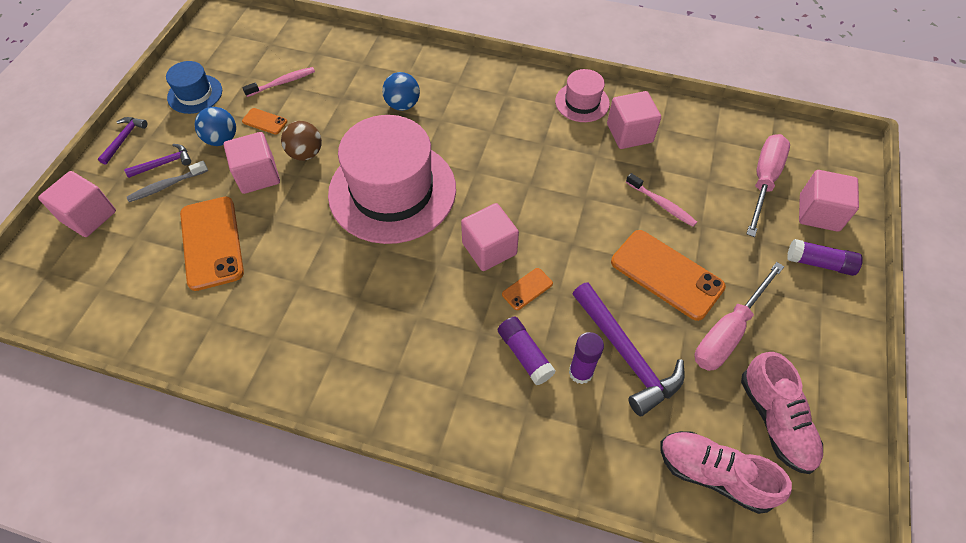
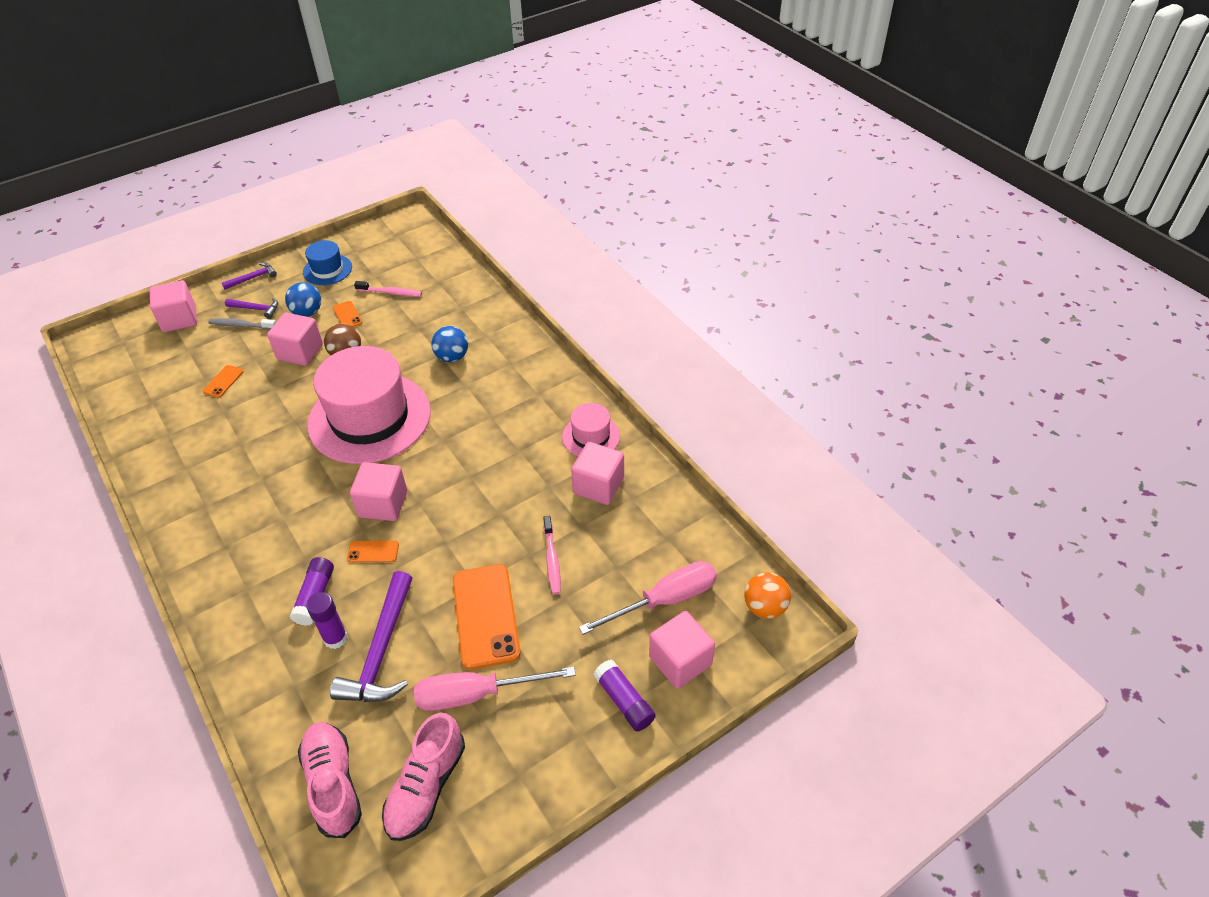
camera: 40 degrees right, 10 degrees down
orange phone [180,197,244,291] -> orange phone [203,365,243,398], size x0.46
none -> orange ball [744,572,791,619]

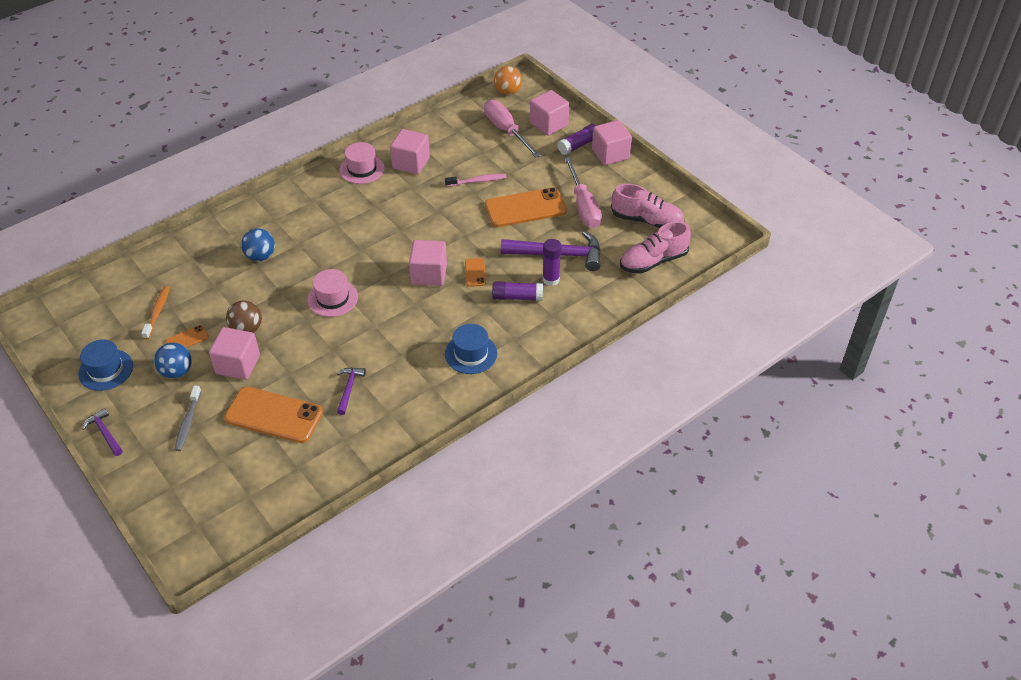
camera: 95 degrees left, 0 degrees up
pink cube [150,280,197,332] -> pink cube moved to [592,120,632,165]
orange phone [203,365,243,398] -> orange phone [224,387,323,443], size x2.17
purple hammer [225,298,278,319] -> purple hammer moved to [337,368,366,415]
pink hat [307,346,431,464] -> pink hat [307,269,358,317], size x0.47
pink toothbrush [354,281,422,297] -> orange toothbrush [141,286,170,339]
none -> blue hat [445,324,497,374]

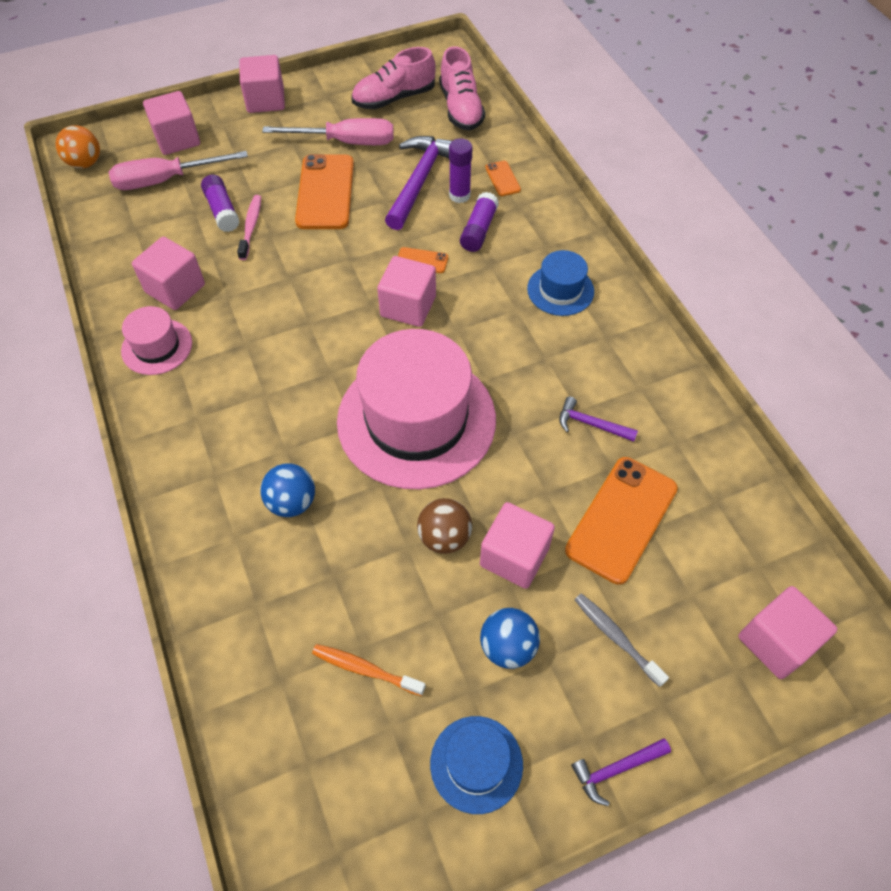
camera: 75 degrees left, 10 degrees up
orange phone [165,325,209,348] -> orange phone moved to [485,161,521,196]
grey toothbrush [174,386,201,451] -> grey toothbrush turned 150 degrees counterclockwise [574,593,669,687]
pink hat [307,269,358,317] -> pink hat [337,329,496,489], size x2.15
purple glue stick [558,124,596,155] -> purple glue stick moved to [201,175,240,232]
pink shoe [611,184,684,228] -> pink shoe turned 150 degrees counterclockwise [352,47,436,109]
none -> pink cube [738,586,838,679]

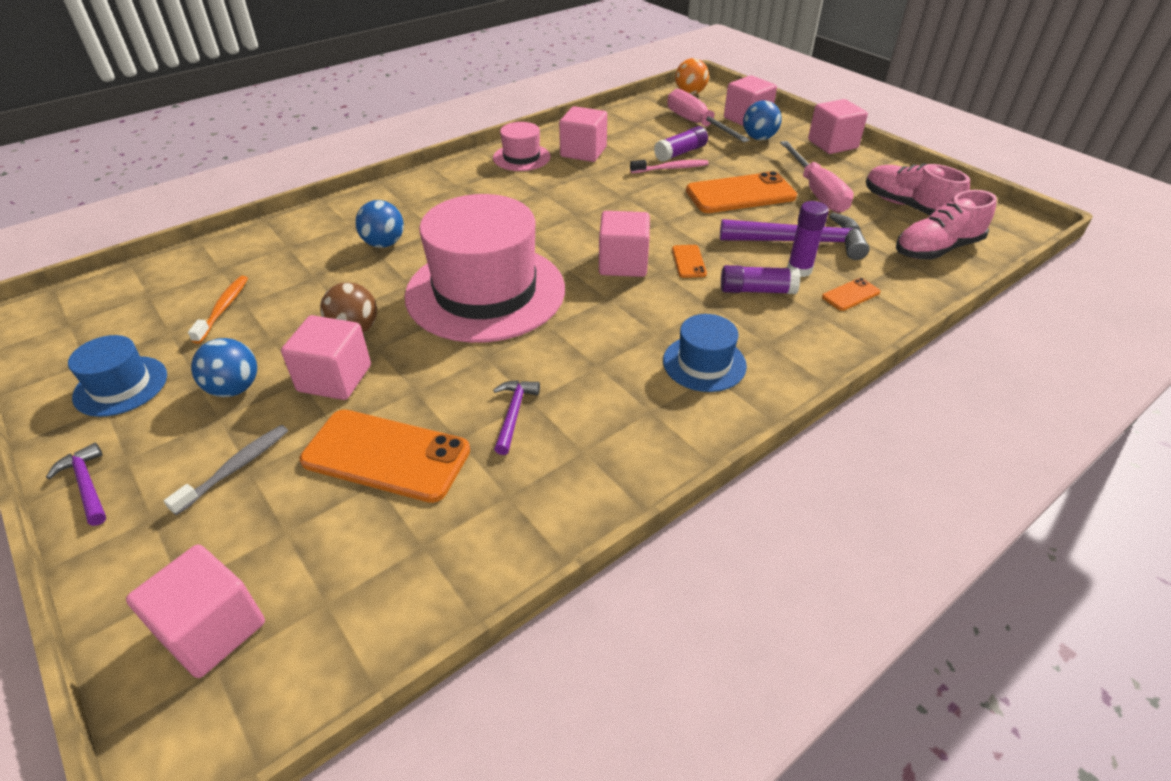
camera: 75 degrees right, 15 degrees down
none -> blue ball [743,100,782,140]

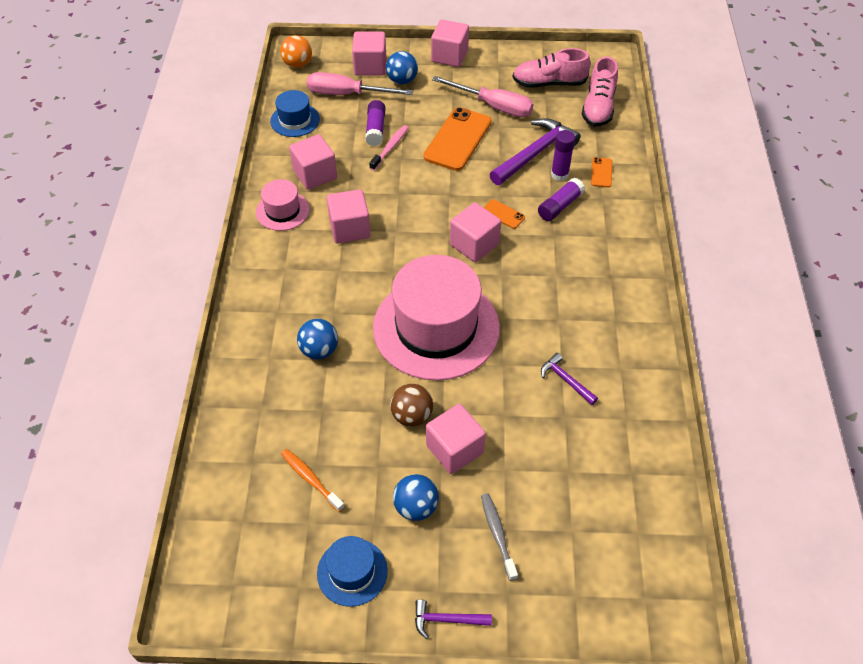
camera: 50 degrees left, 10 degrees up
pink cube [126,544,265,678] -> pink cube moved to [327,189,370,244]
orange phone [300,410,470,503] -> none
blue hat [663,314,747,392] -> blue hat moved to [270,90,320,137]

